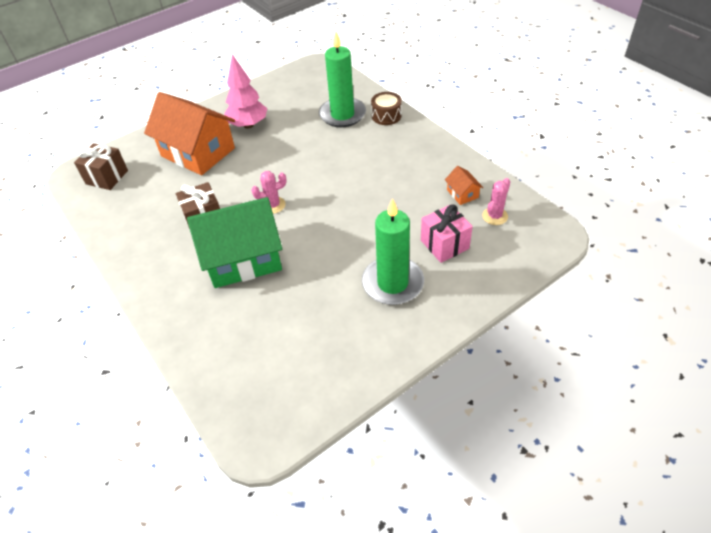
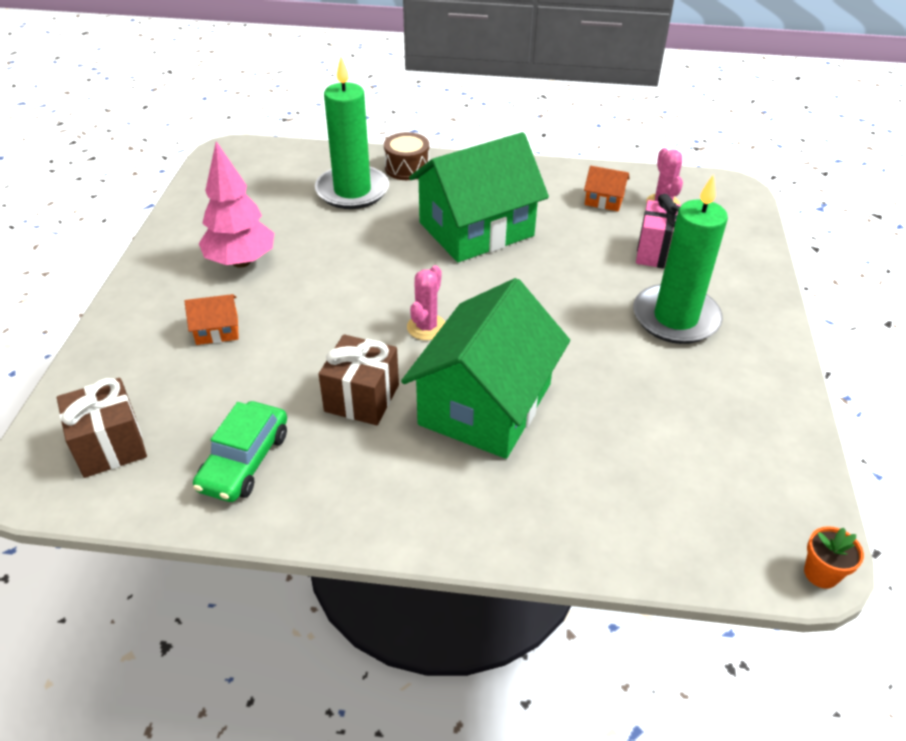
camera: 50 degrees left, 5 degrees down
orange house [144,92,235,175] -> orange house [185,294,239,345], size x0.40
none -> green car [193,401,287,502]
none -> green house [409,132,549,262]
none -> orange flower pot [804,526,864,589]

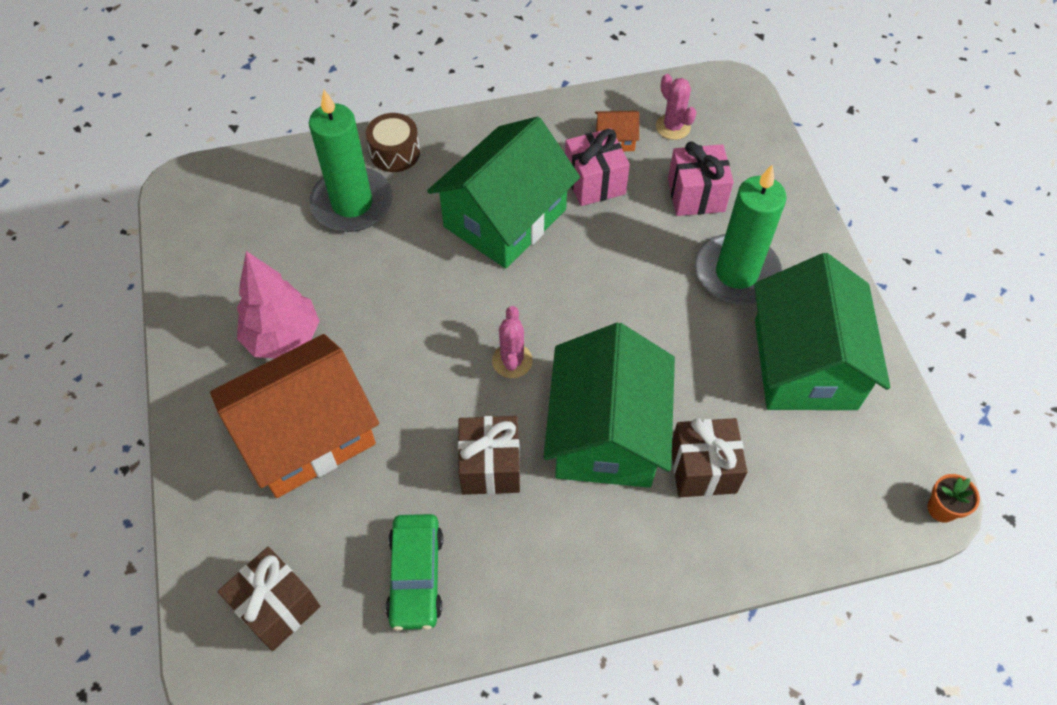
camera: 20 degrees left, 15 degrees up
orange house [185,294,239,345] -> orange house [210,334,379,498], size x2.49
none -> pink gift [565,128,630,206]
none -> brown gift [672,418,748,497]
none -> green house [754,253,890,410]

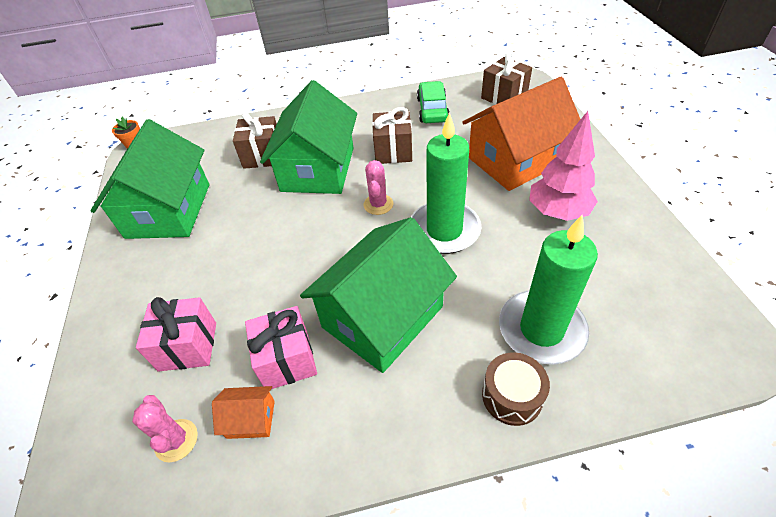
camera: 175 degrees left, 10 degrees down
green candle [695,165,787,304] -> green candle moved to [411,112,481,254]

